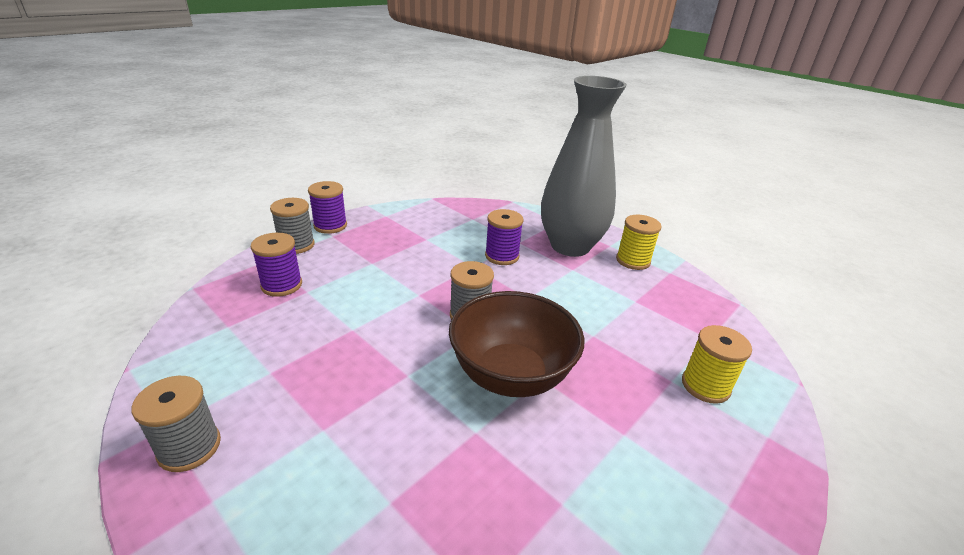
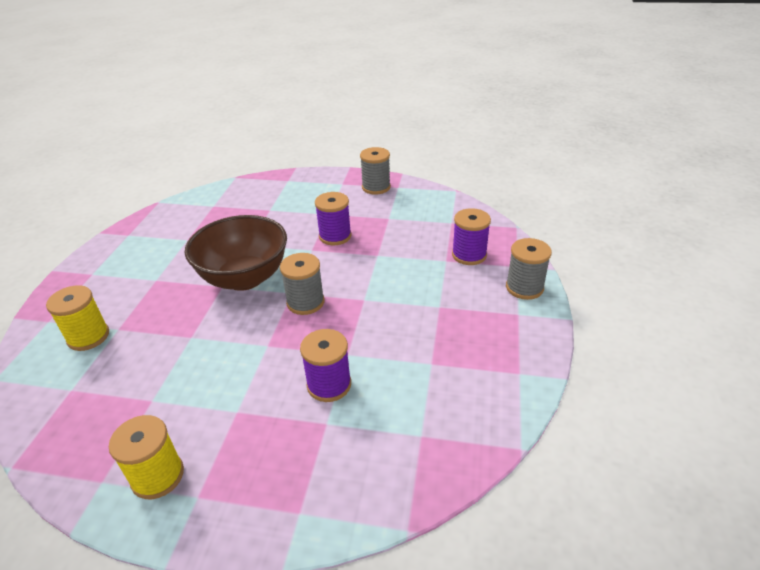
camera: 150 degrees right, 5 degrees up
purple spool [308,181,347,234] -> purple spool moved to [315,192,352,245]
grey vase [541,76,627,257] -> none

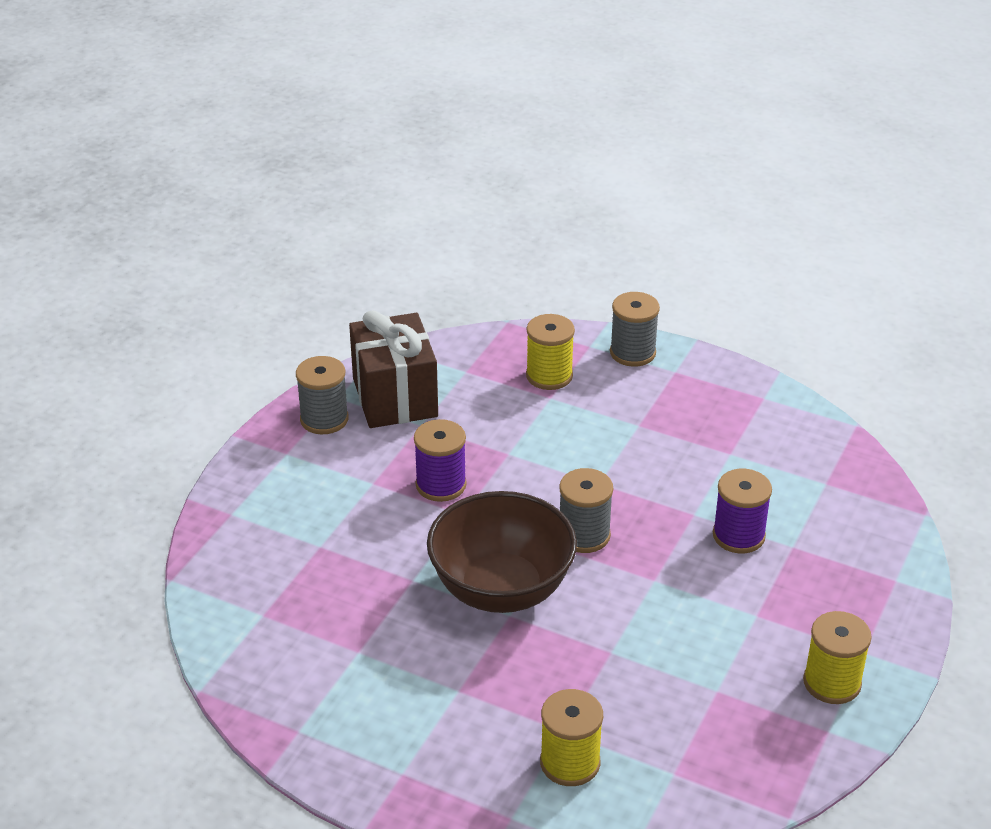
camera: 75 degrees left, 0 degrees up
purple spool [452,208,491,265] -> yellow spool [526,314,575,390]
none -> brown gift [349,310,438,428]

